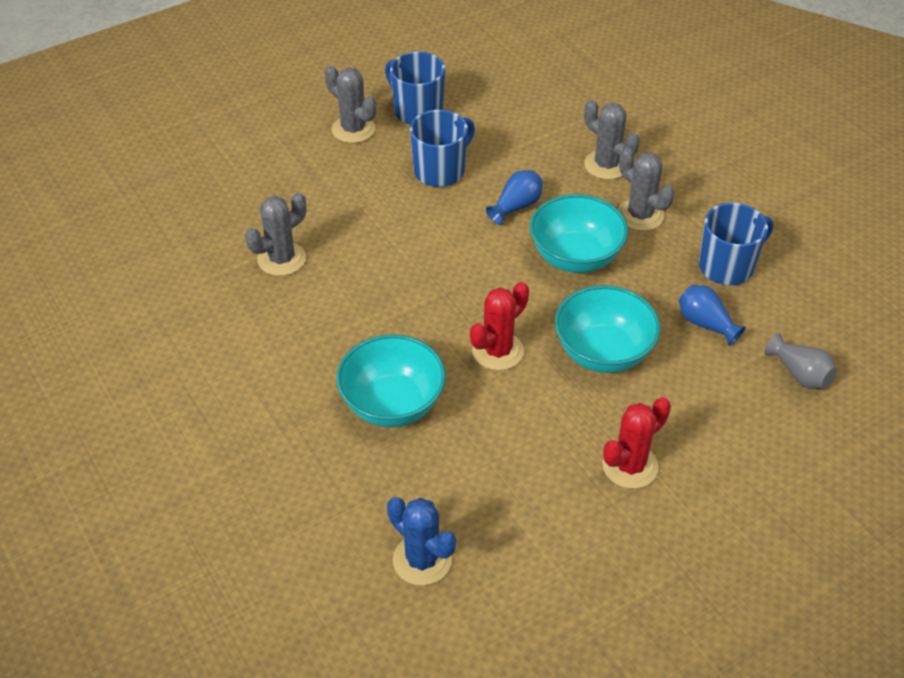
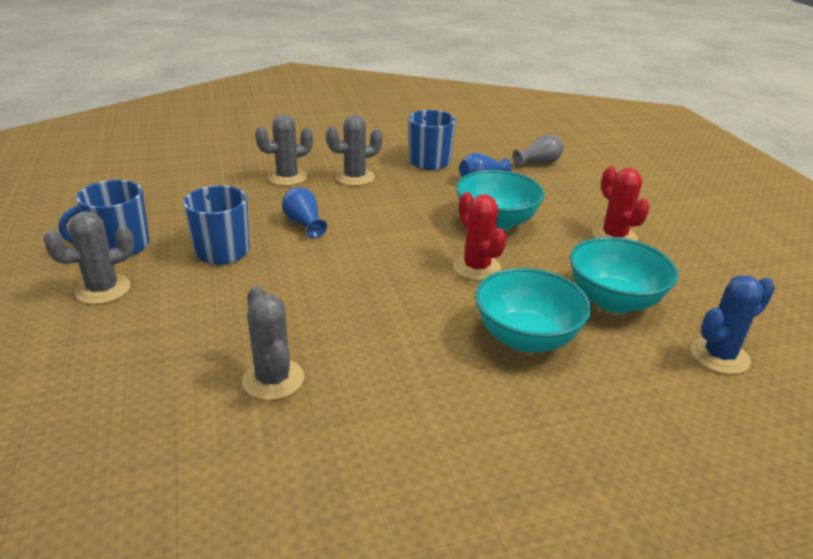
camera: 75 degrees left, 15 degrees down
turquoise bowl [530,194,628,273] -> turquoise bowl moved to [570,237,678,313]

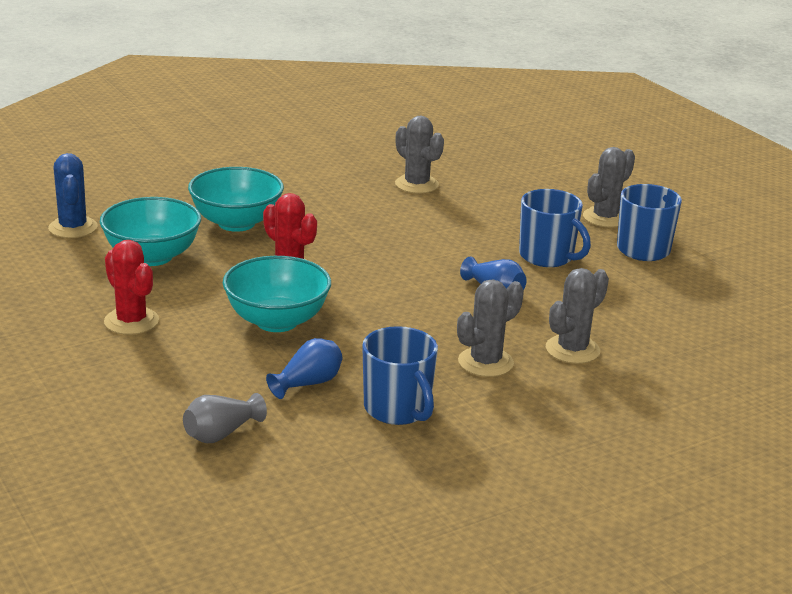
camera: 165 degrees right, 5 degrees down
blue cactus [690,275,775,374] -> blue cactus turned 60 degrees counterclockwise [48,153,98,238]

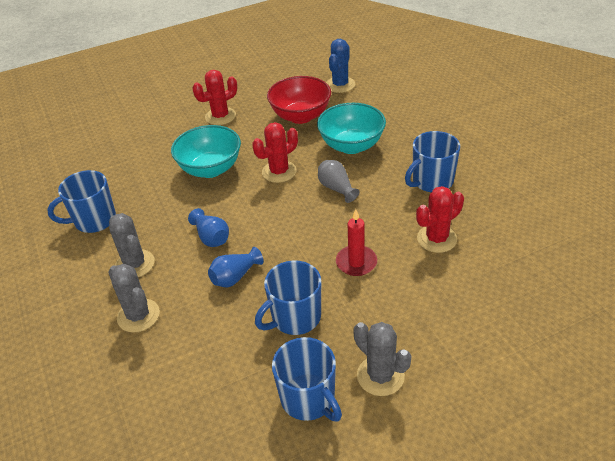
camera: 100 degrees right, 15 degrees up
blue cactus [48,153,98,238] -> blue cactus turned 60 degrees counterclockwise [326,39,355,93]
turquoise bowl [100,197,201,266] -> red bowl [267,76,331,124]
grey vase [183,393,267,443] -> grey vase moved to [318,160,360,203]
blue vase [266,338,342,399] -> blue vase moved to [188,208,229,247]
grey cactus [395,116,444,194] -> red cactus [416,186,464,253]
none -> red candle [336,209,377,276]
none -> blue mug [405,131,460,192]

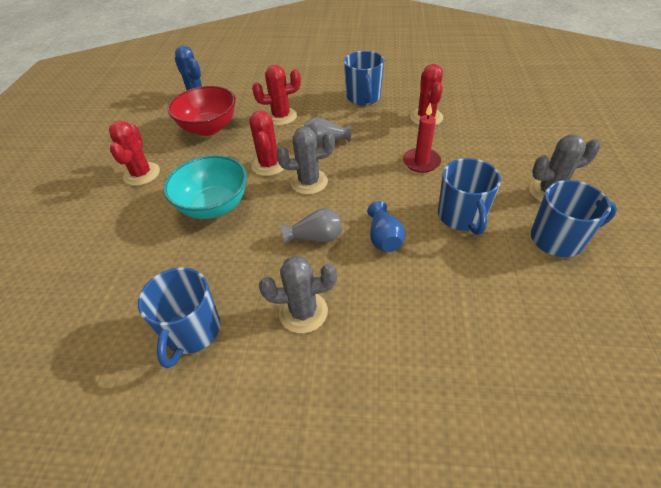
camera: 60 degrees left, 5 degrees up
grey cactus [108,264,160,333] -> grey cactus moved to [276,127,335,195]
blue vase [188,208,229,247] -> grey vase [282,208,342,244]
turquoise bowl [317,103,386,154] -> red cactus [252,65,301,126]

